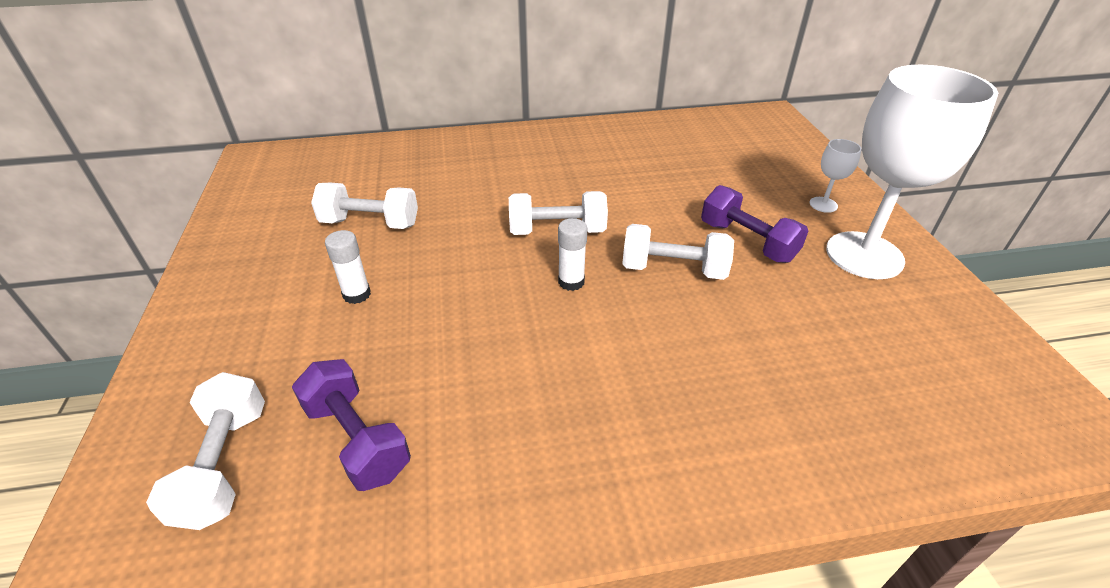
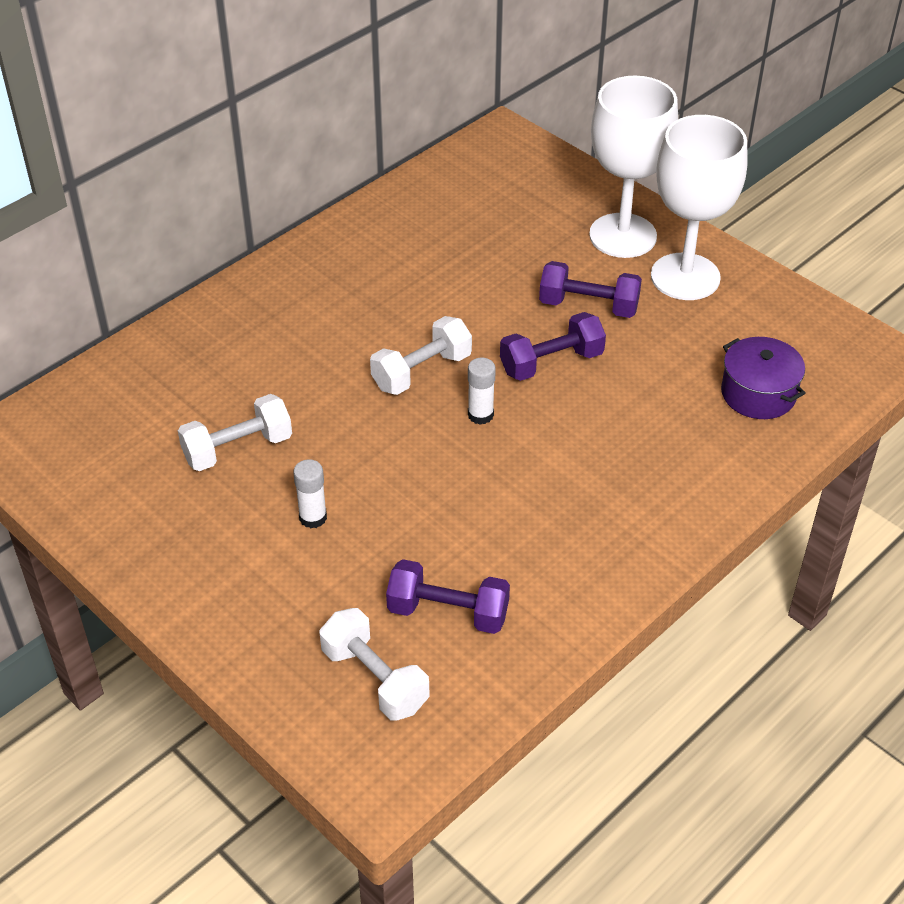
camera: 35 degrees left, 5 degrees up
white dumbbell [622,224,734,280] -> purple dumbbell [500,312,606,381]
white goblet [810,139,862,213] -> white goblet [589,76,678,258], size x2.45
none -> purple pot [721,337,805,419]

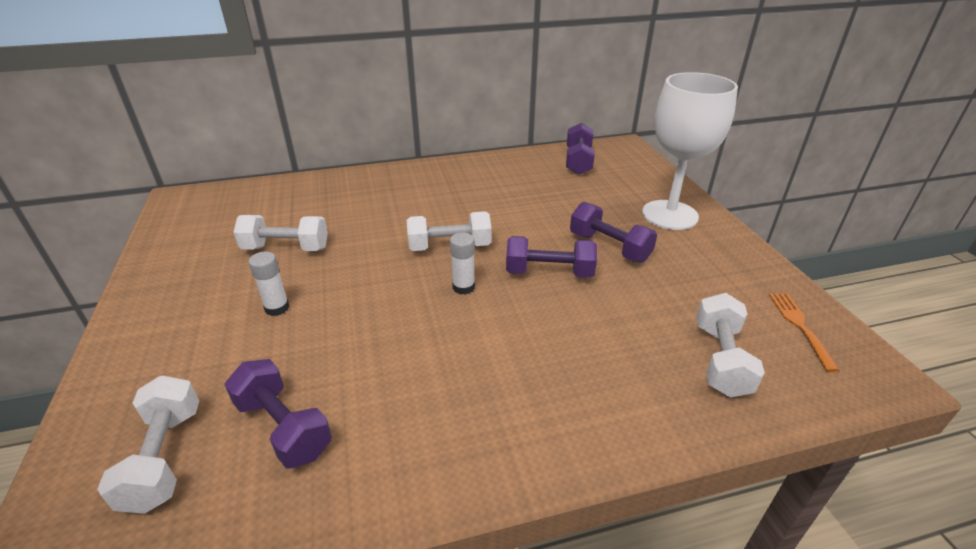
camera: 30 degrees right, 10 degrees down
white goblet [651,115,748,300] -> none
purple pot [721,337,805,419] -> white dumbbell [696,293,765,398]
none -> purple dumbbell [566,123,595,175]
none -> orange fork [769,293,839,372]

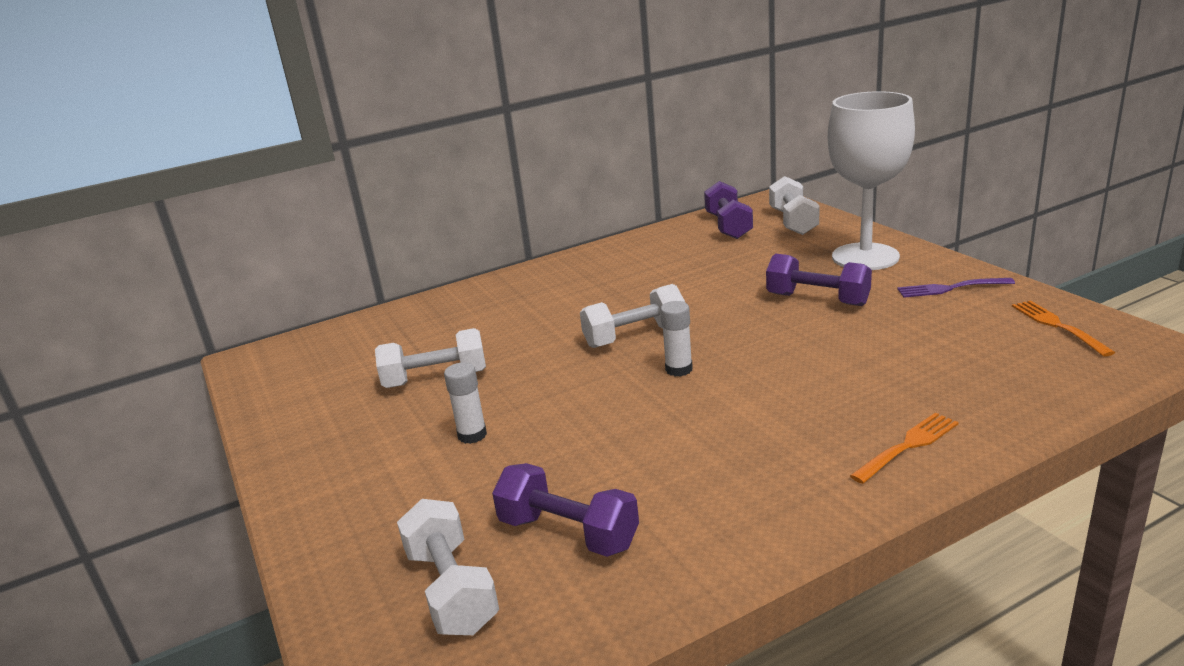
camera: 10 degrees left, 10 degrees down
purple dumbbell [506,236,597,278] -> none
white dumbbell [696,293,765,398] -> white dumbbell moved to [769,176,820,235]
none -> orange fork [850,413,959,484]
none -> purple fork [897,278,1015,298]

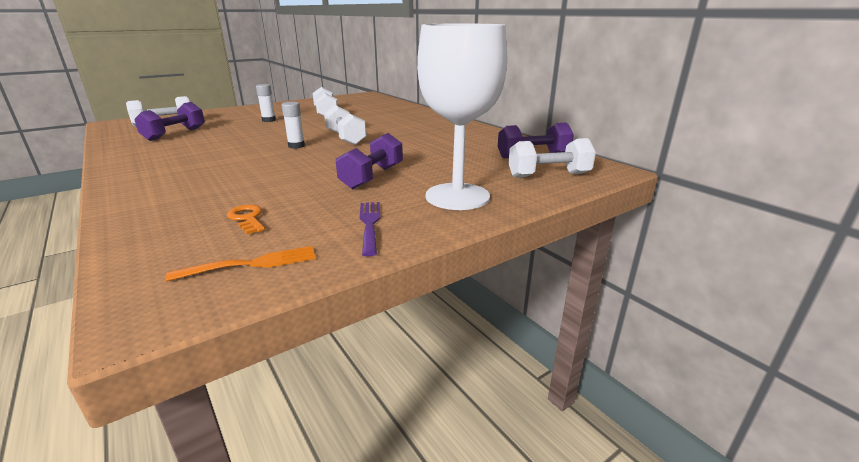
camera: 80 degrees right, 0 degrees up
orange fork [850,413,959,484] -> none
none -> orange key [227,205,265,234]

